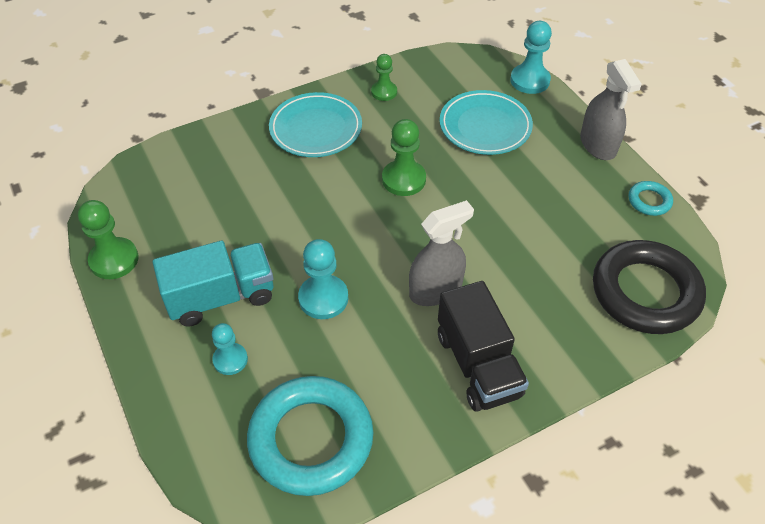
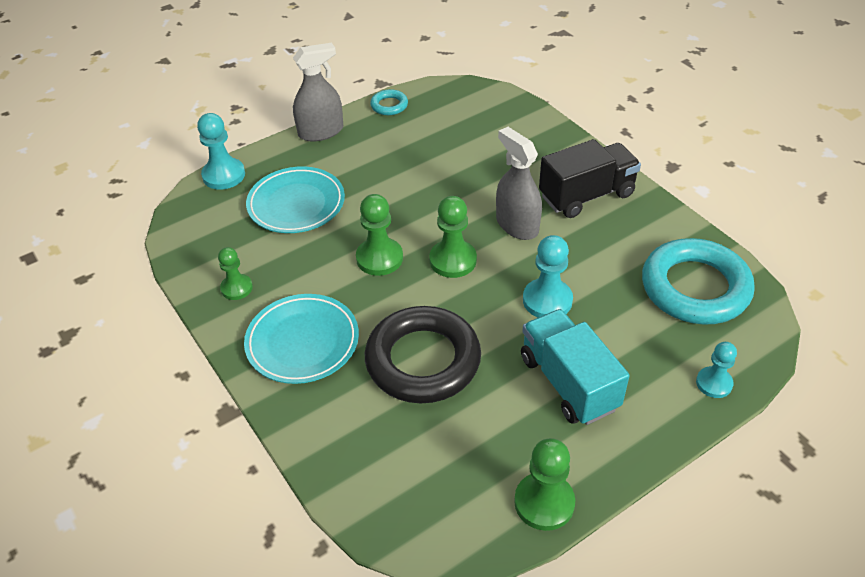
camera: 95 degrees left, 5 degrees down
turquoise pawn [212,323,248,375] -> turquoise pawn moved to [696,342,737,398]
black ring [593,240,706,334] -> black ring moved to [365,306,481,403]
none -> green pawn [429,196,477,278]

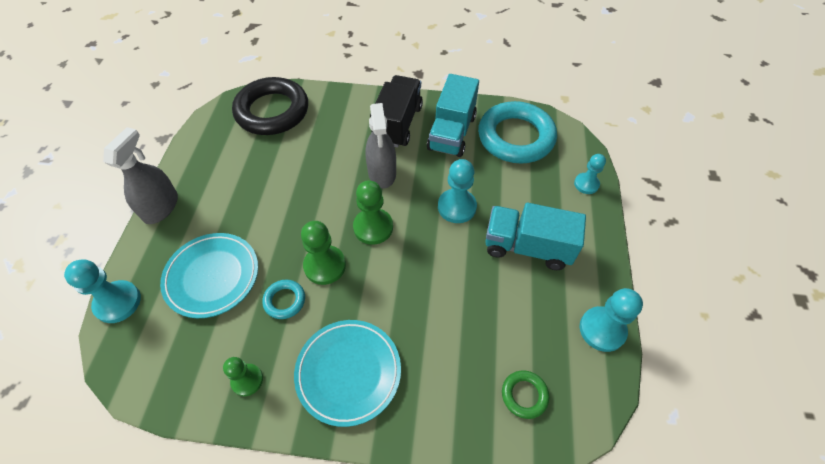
camera: 50 degrees left, 10 degrees up
black ring [365,306,481,403] -> black ring moved to [232,77,308,135]
turquoise ring [370,89,408,115] -> turquoise ring moved to [262,280,305,319]
grey spray bottle [496,127,542,240] -> grey spray bottle turned 105 degrees counterclockwise [366,103,396,188]
green pawn [514,438,575,531] -> turquoise pawn [580,288,643,352]
none -> turquoise truck [427,74,479,157]
none -> green ring [502,370,549,419]

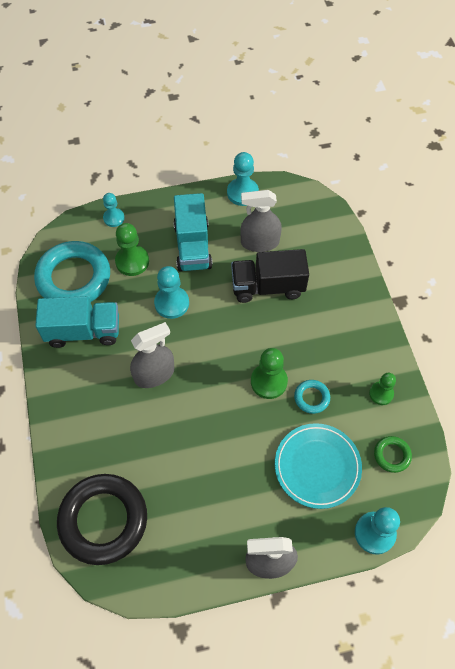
camera: 110 degrees left, 5 degrees up
turquoise plate [294,320,401,427] -> none
green pawn [353,180,393,245] -> green pawn moved to [115,223,149,276]
black truck [370,75,423,148] -> black truck moved to [231,249,309,303]
green ring [502,370,549,419] -> green ring moved to [374,436,412,473]
none -> grey spray bottle [240,190,282,252]

